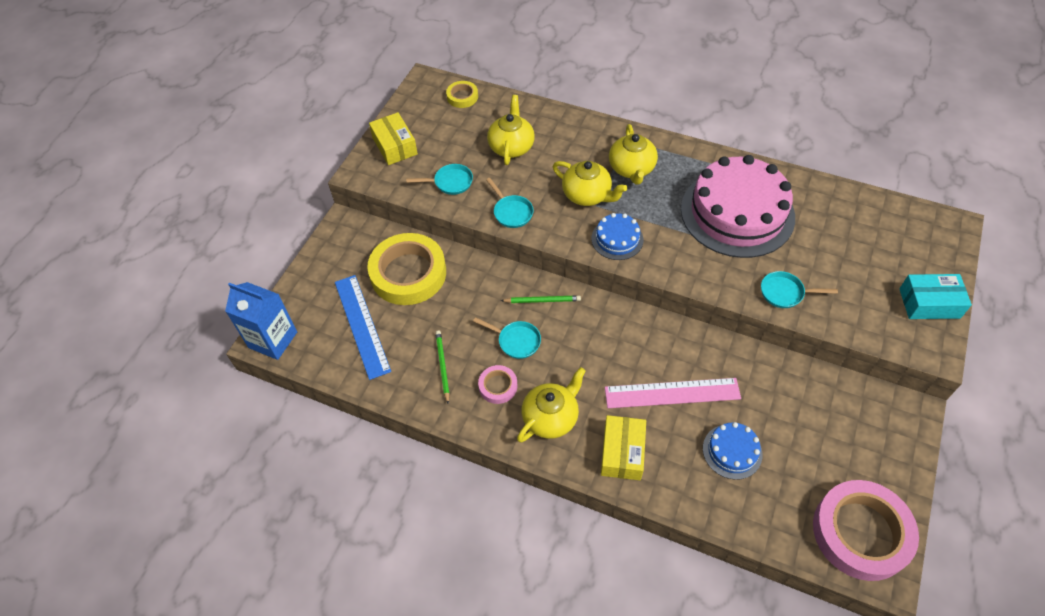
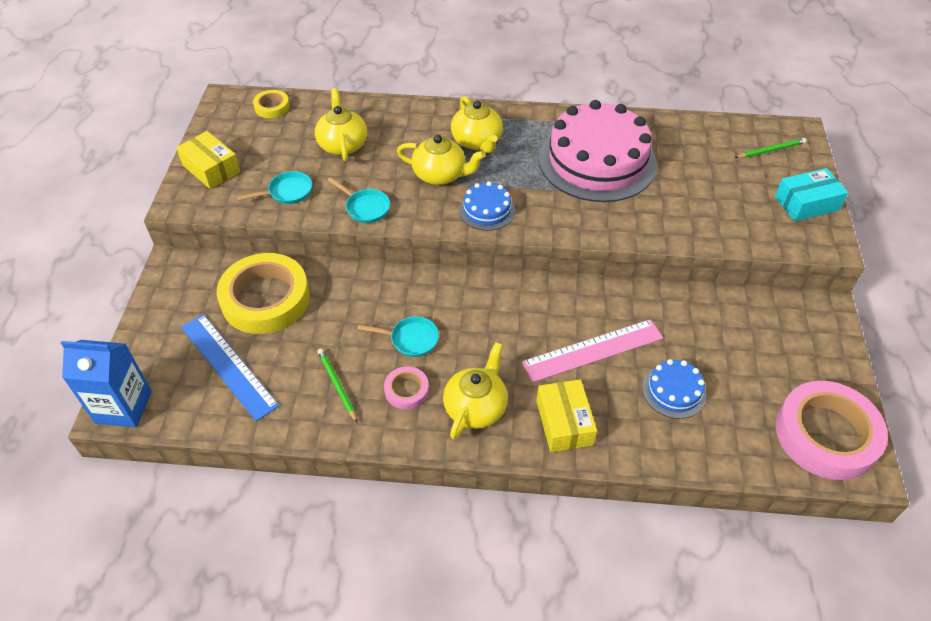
camera: 20 degrees left, 5 degrees down
green pencil [501,296,581,303] -> green pencil moved to [734,138,806,158]
turquoise pan [761,271,838,308] -> none

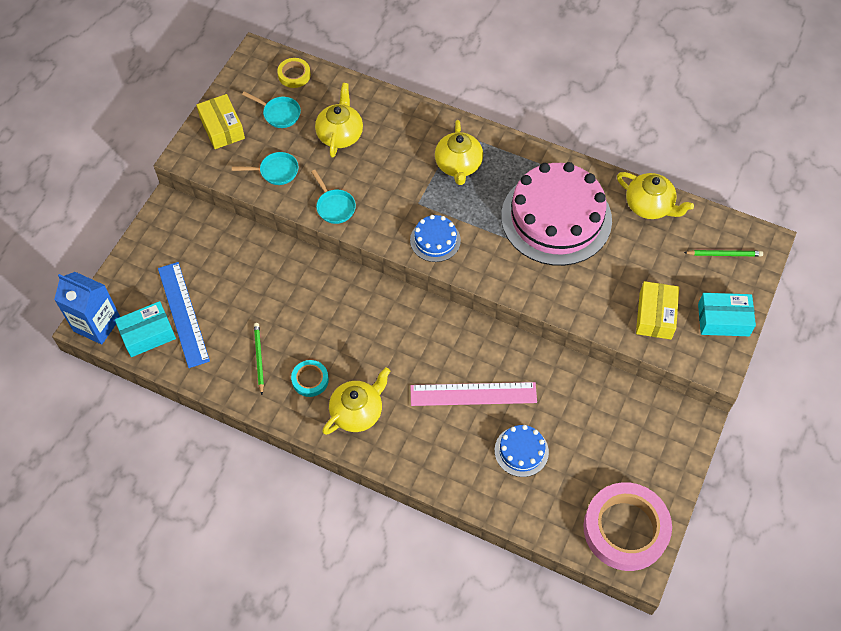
camera: 20 degrees right, 10 degrees up
yellow tape [217,253,310,334] -> none
turquoise pan [357,316,439,357] -> turquoise pan moved to [242,91,301,128]
pink tape [384,366,429,410] -> turquoise tape [291,360,329,397]
yellow teapot [397,135,485,185] -> yellow teapot moved to [617,172,694,219]
yellow box [536,379,597,452] -> yellow box moved to [636,281,679,339]
none -> turquoise box [115,301,176,357]

